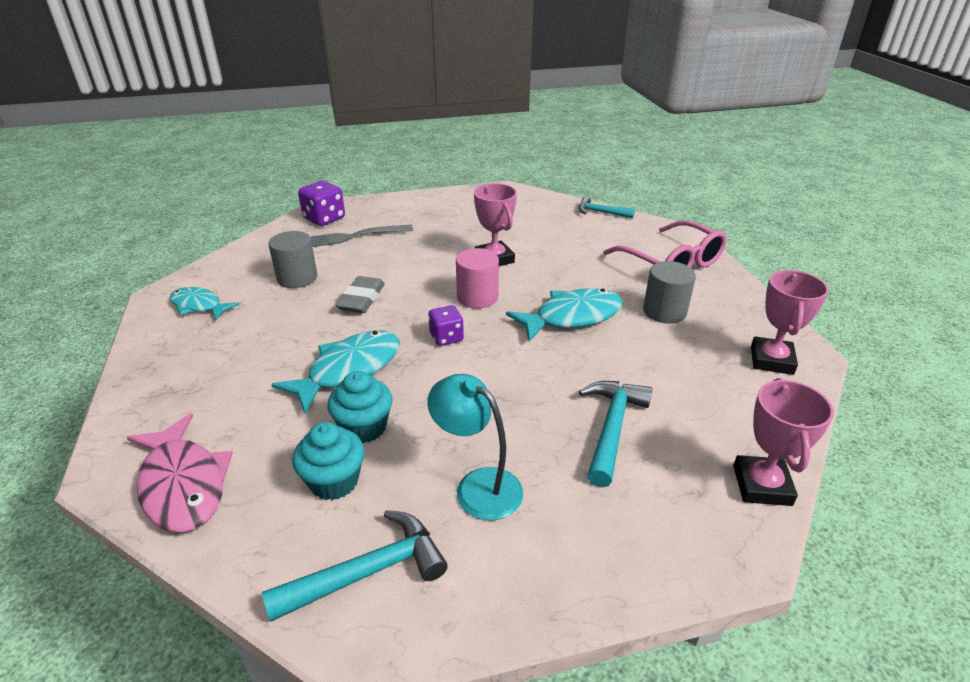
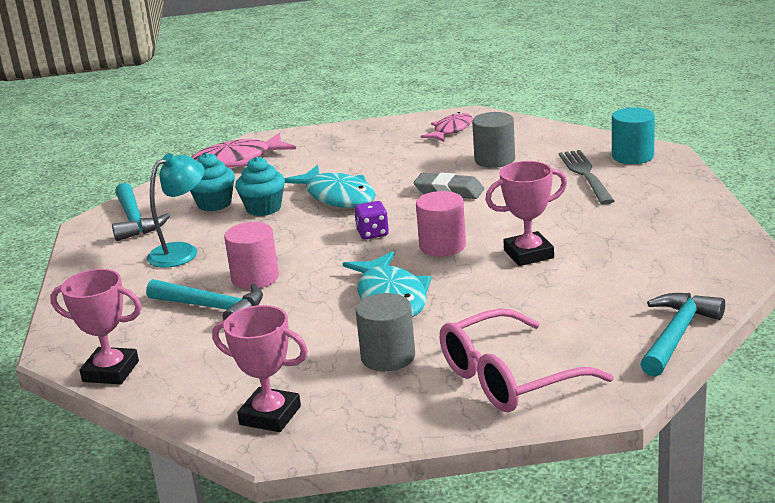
camera: 100 degrees right, 10 degrees down
turquoise fish [170,287,240,320] -> pink fish [421,112,473,142]
purple dice [298,181,345,226] -> turquoise cylinder [612,107,655,164]
turquoise hammer [578,196,635,218] -> turquoise hammer [640,293,725,377], size x1.51
none -> pink cylinder [224,222,279,289]

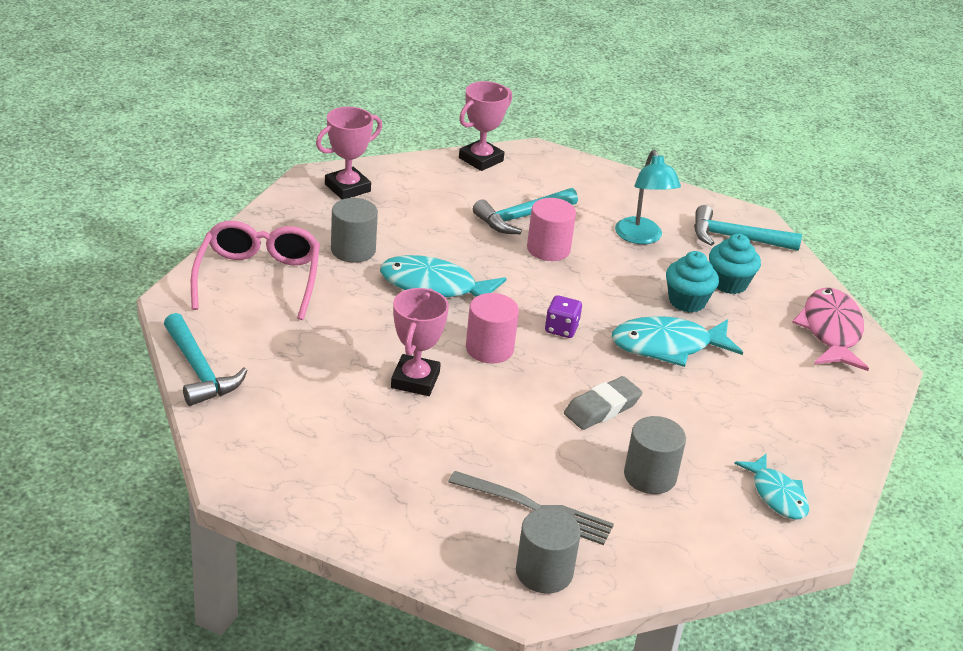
camera: 115 degrees right, 10 degrees up
pink fish [421,112,473,142] -> turquoise fish [734,453,809,520]
turquoise cylinder [612,107,655,164] -> grey cylinder [516,508,581,593]

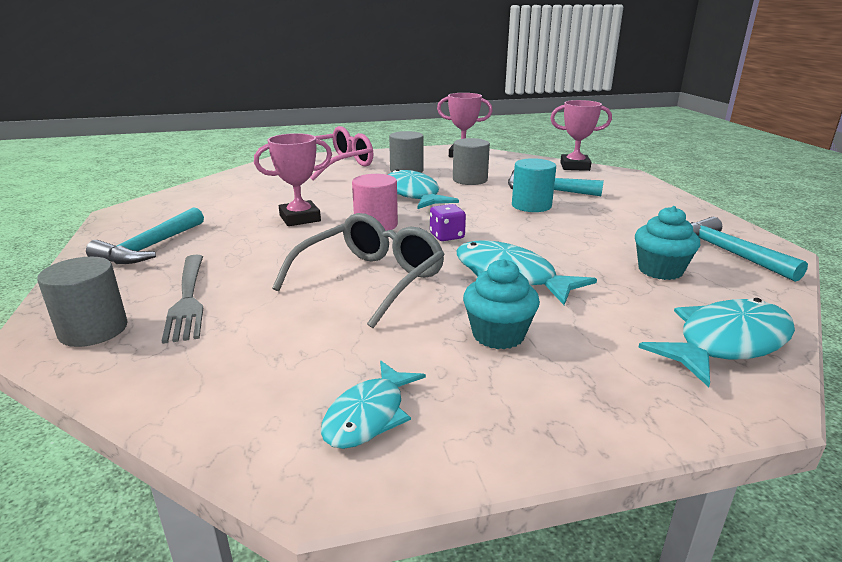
camera: 55 degrees right, 10 degrees down
turquoise hammer [164,313,248,406] -> turquoise hammer moved to [86,207,204,264]
pink cylinder [527,198,576,261] -> turquoise cylinder [512,158,556,212]
grey eraser [564,376,642,430] -> grey glasses [272,213,445,328]
turquoise lamp [615,150,681,244] -> none
grey cylinder [624,416,686,494] -> grey cylinder moved to [453,138,490,185]
turquoise cupcake [666,251,719,313] -> turquoise cupcake moved to [463,259,540,349]
pink fish [792,288,869,371] -> turquoise fish [638,298,795,387]

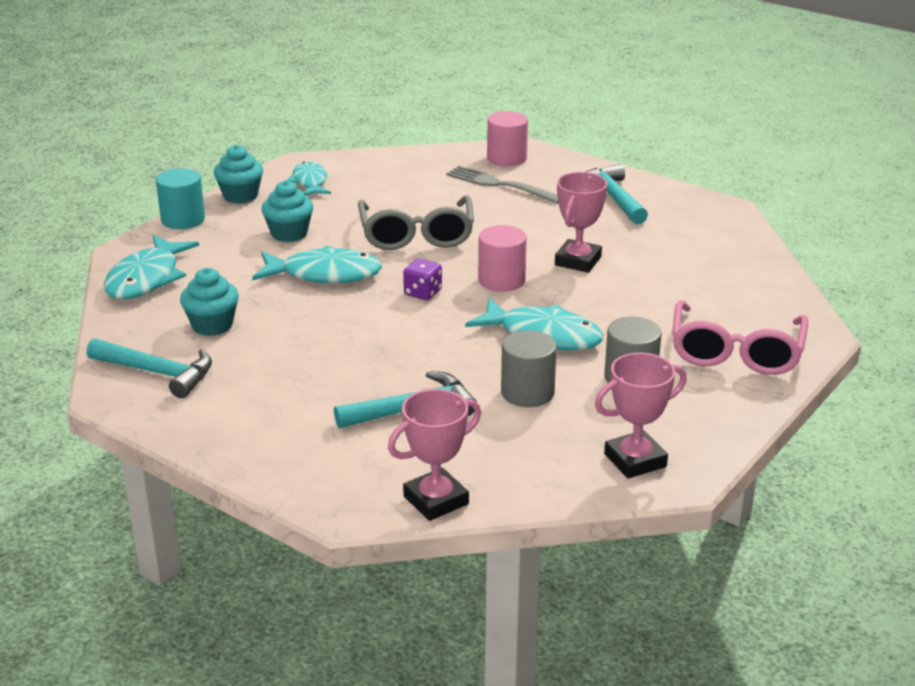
camera: 140 degrees right, 5 degrees up
grey cylinder [37,257,128,347] -> pink cylinder [487,111,528,167]
turquoise cylinder [512,158,556,212] -> turquoise cylinder moved to [156,168,205,229]
none -> turquoise cupcake [214,145,263,204]

